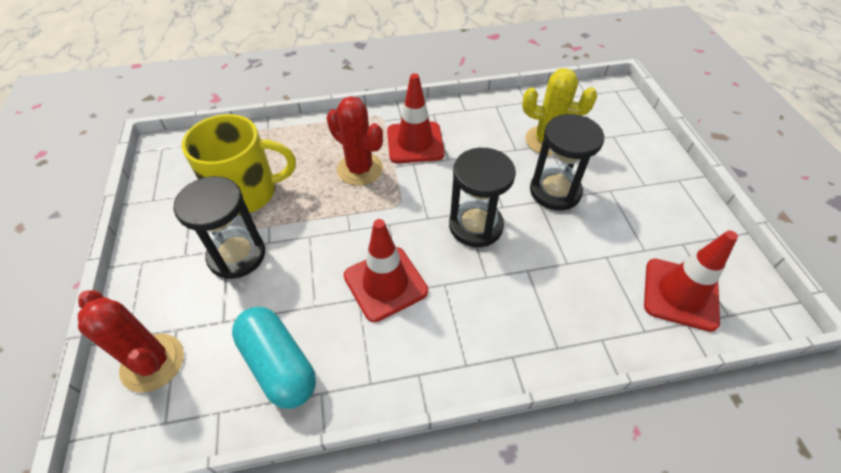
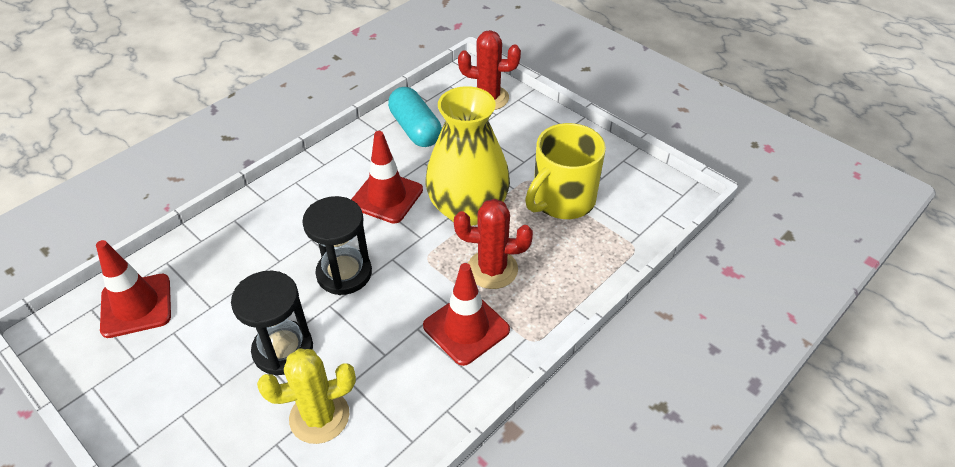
camera: 145 degrees right, 5 degrees down
black hourglass [173,176,265,279] -> none
turquoise capsule [232,307,316,409] -> turquoise capsule turned 45 degrees clockwise [388,87,442,147]
none -> yellow vase [425,86,510,226]

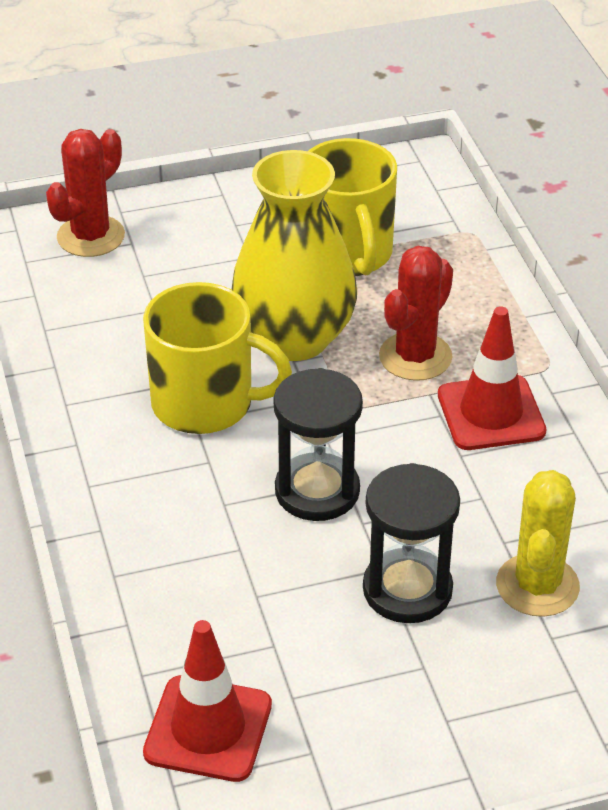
camera: 60 degrees left, 5 degrees down
red traffic cone [351,131,423,224] -> yellow mug [143,282,292,434]
turquoise capsule [388,87,442,147] -> none

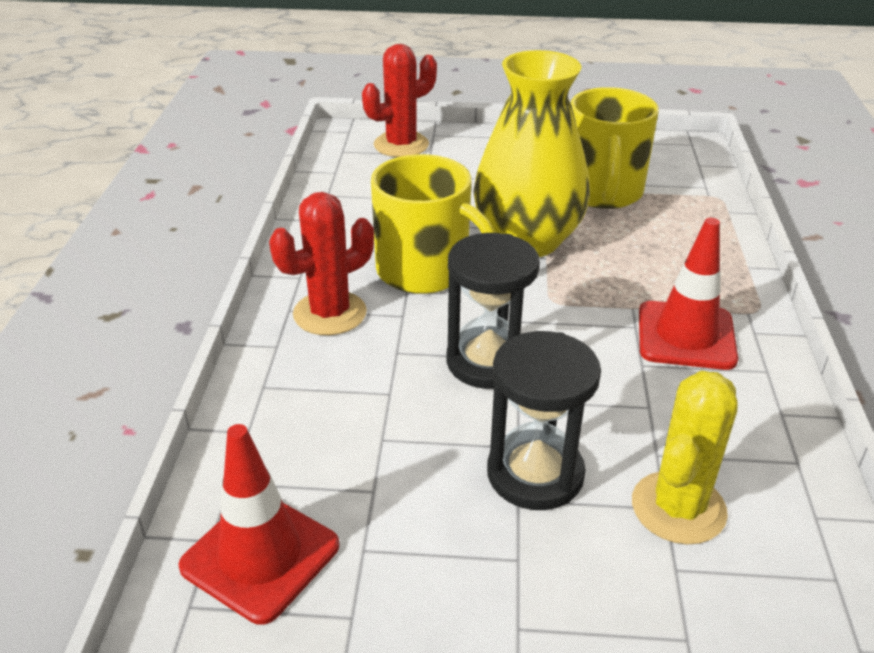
camera: 20 degrees right, 5 degrees down
red cactus [379,246,453,381] -> red cactus moved to [269,192,374,335]

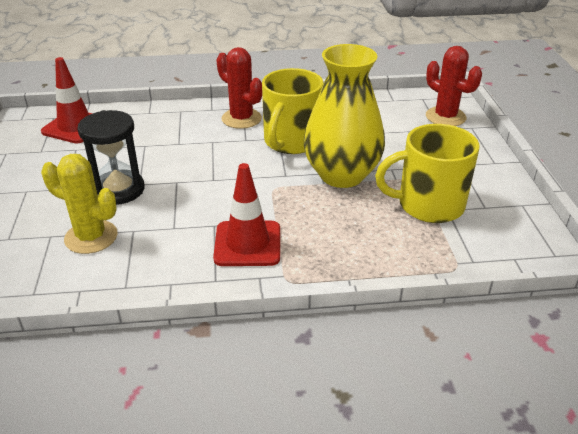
camera: 80 degrees right, 0 degrees up
black hourglass [446,233,540,389] -> none

